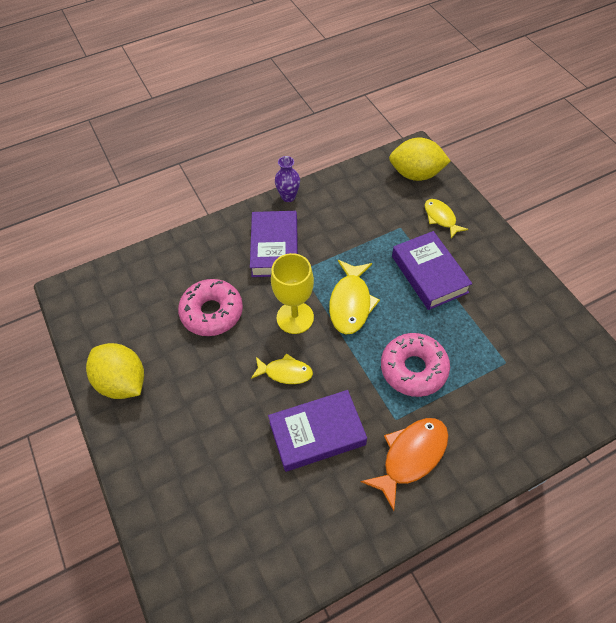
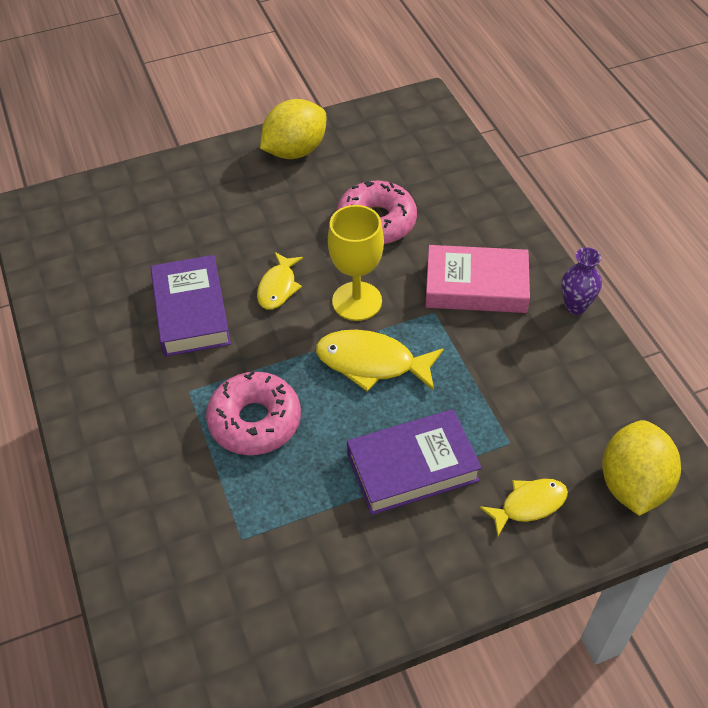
camera: 95 degrees right, 5 degrees down
purple book [250,211,298,277] -> pink book [425,245,530,313]
orange fish [361,418,448,511] -> none

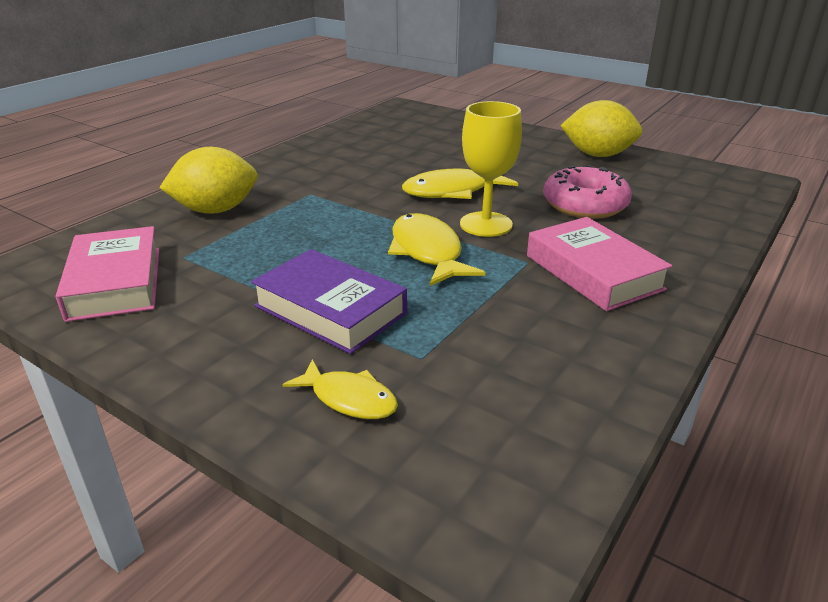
camera: 55 degrees right, 20 degrees down
purple book [151,255,231,357] -> none
pink donut [206,371,301,455] -> none
yellow fish [257,252,303,310] -> yellow fish [402,169,518,199], size x1.56
purple vase [562,247,602,315] -> none
yellow lemon [602,420,681,516] -> yellow lemon moved to [159,147,258,214]
none -> pink book [56,226,159,322]

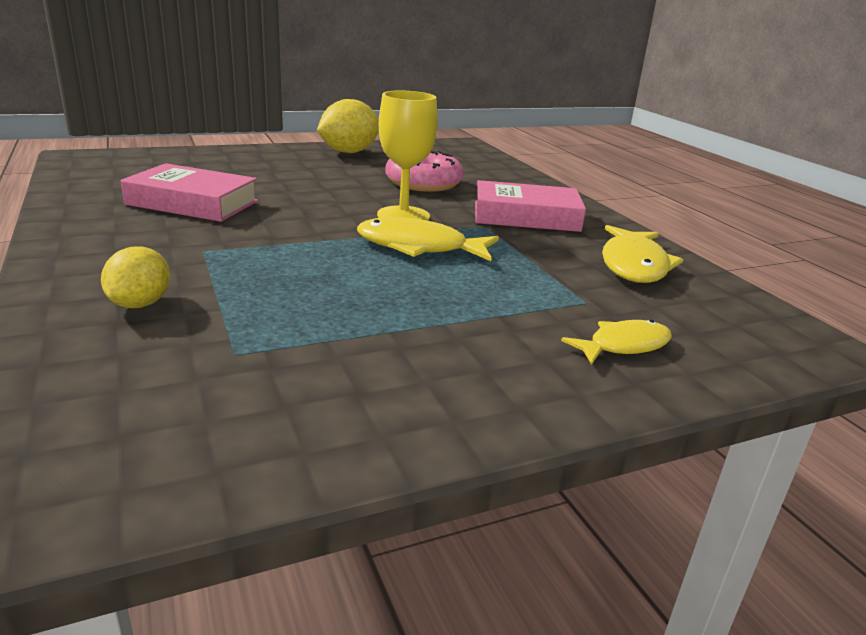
camera: 60 degrees left, 5 degrees down
pink book [56,226,159,322] -> pink book moved to [121,163,258,222]
yellow lemon [159,147,258,214] -> yellow lemon [101,247,170,308], size x0.62
purple book [251,249,407,354] -> none
yellow fish [402,169,518,199] -> yellow fish moved to [602,225,683,283]

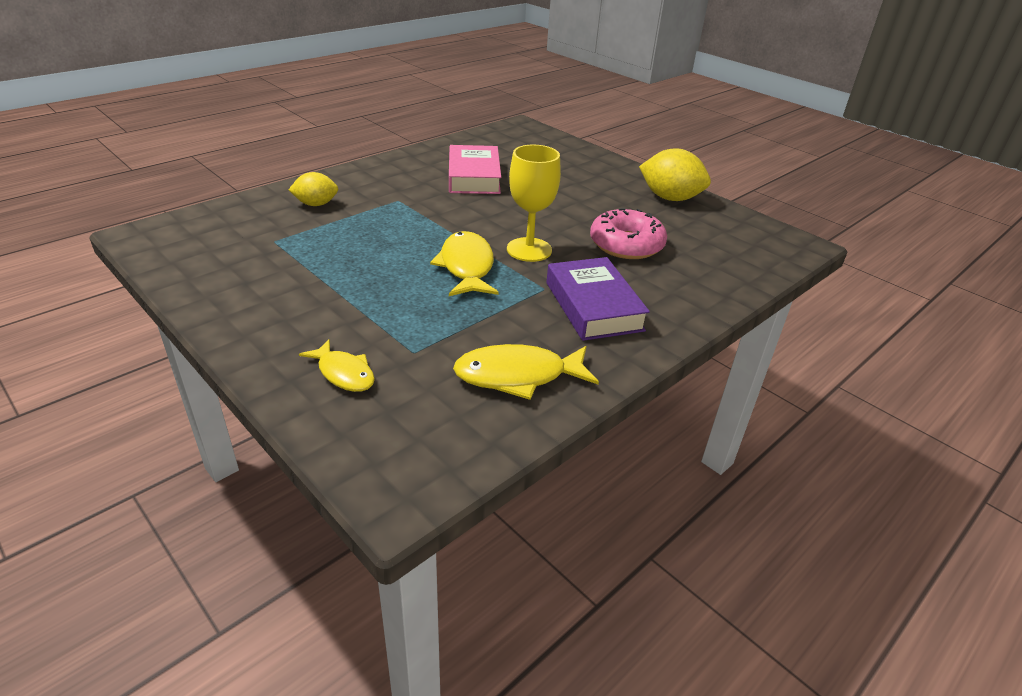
camera: 70 degrees right, 10 degrees up
pink book [475,180,586,232] -> purple book [546,257,650,341]

